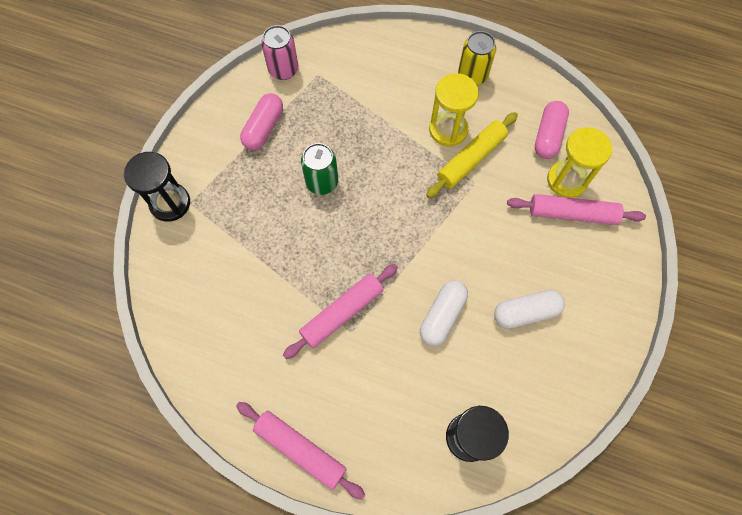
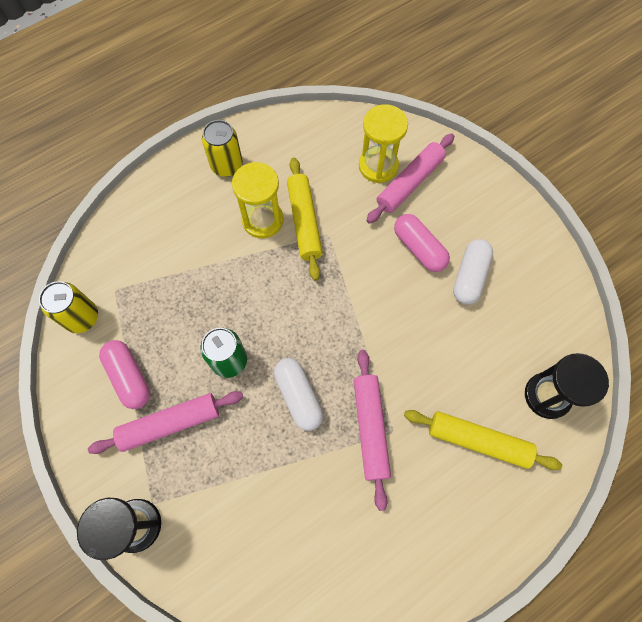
camera: 55 degrees left, 0 degrees up
pink rolling pin [236,402,365,500] -> pink rolling pin moved to [88,391,243,454]
pink can [261,25,298,80] -> yellow can [39,281,98,333]
white capsule [420,280,468,346] -> white capsule moved to [274,358,323,431]
pink capsule [535,101,569,159] -> pink capsule moved to [394,214,450,272]
none -> yellow rolling pin [404,410,562,470]

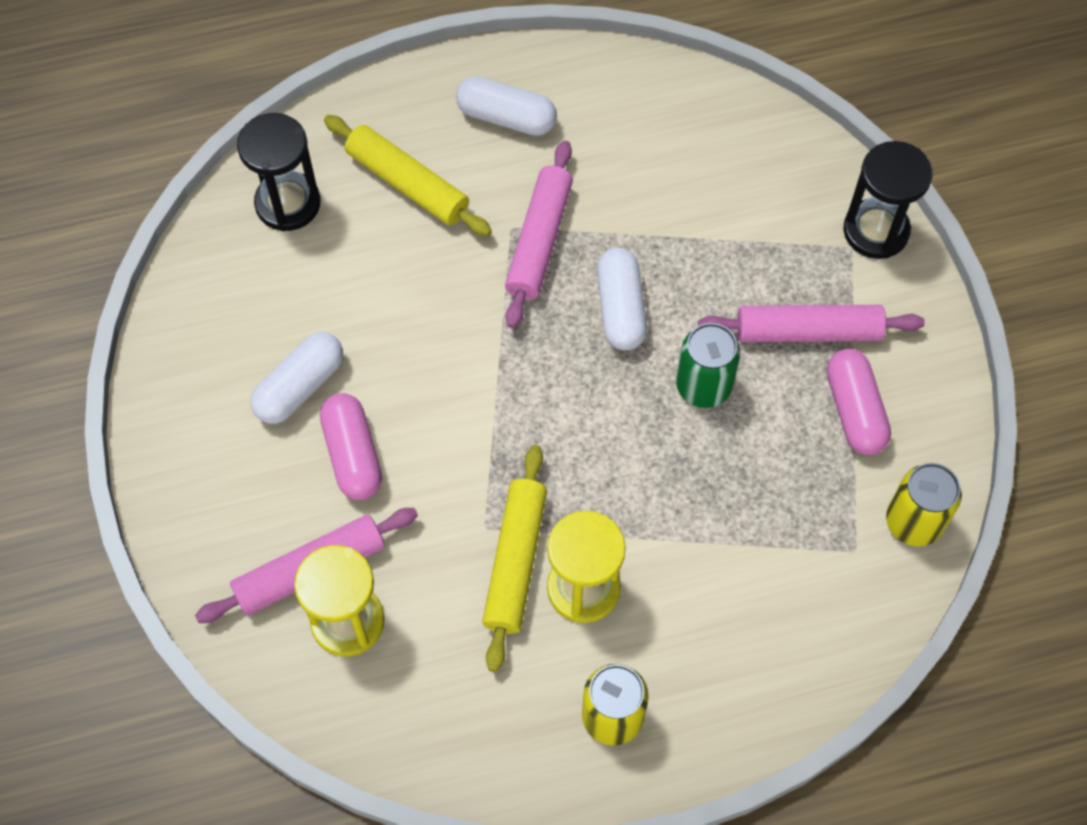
camera: 160 degrees left, 5 degrees down
none -> white capsule [456,76,557,136]

